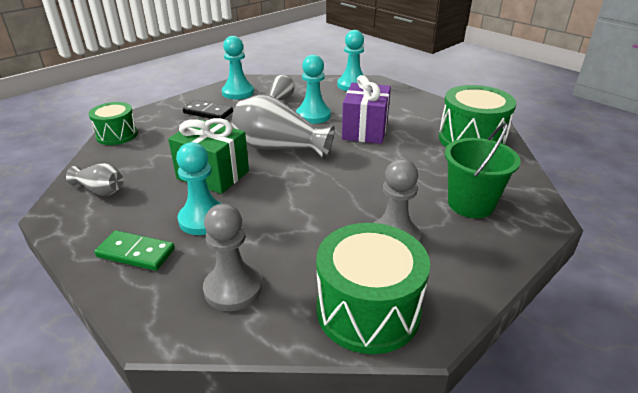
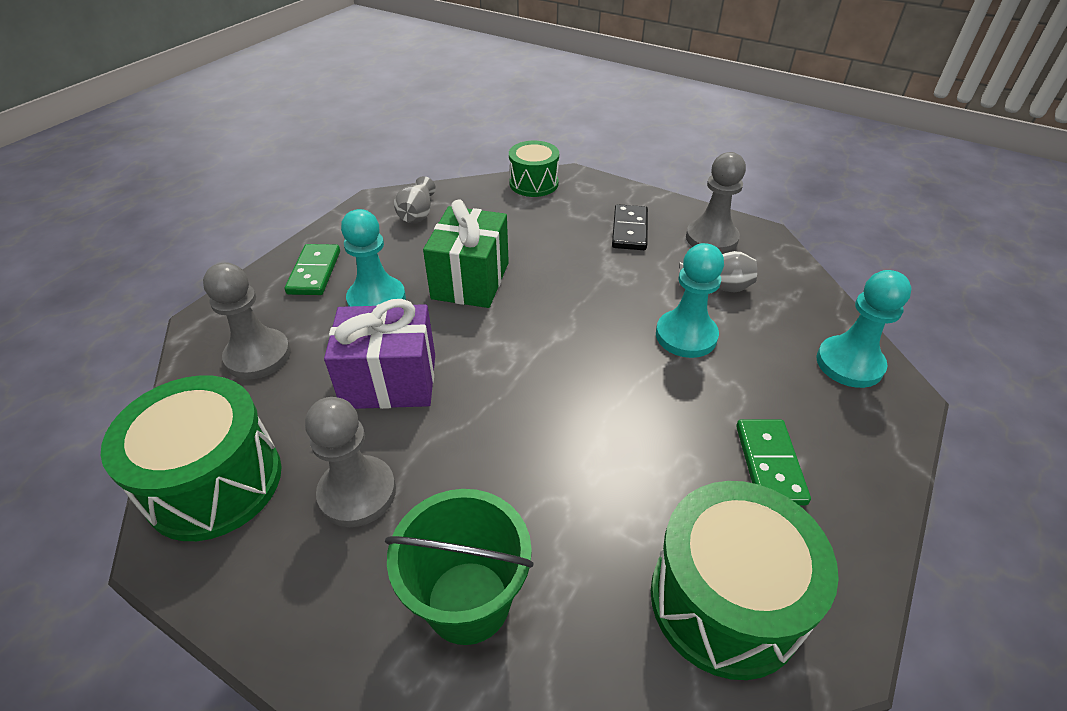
camera: 75 degrees right, 10 degrees up
turquoise pawn [222,36,254,99] -> grey pawn [686,152,746,254]
grey vase [232,94,335,159] -> none
purple gift [342,75,391,144] -> purple gift moved to [324,299,435,409]
none -> green domino [736,419,811,506]

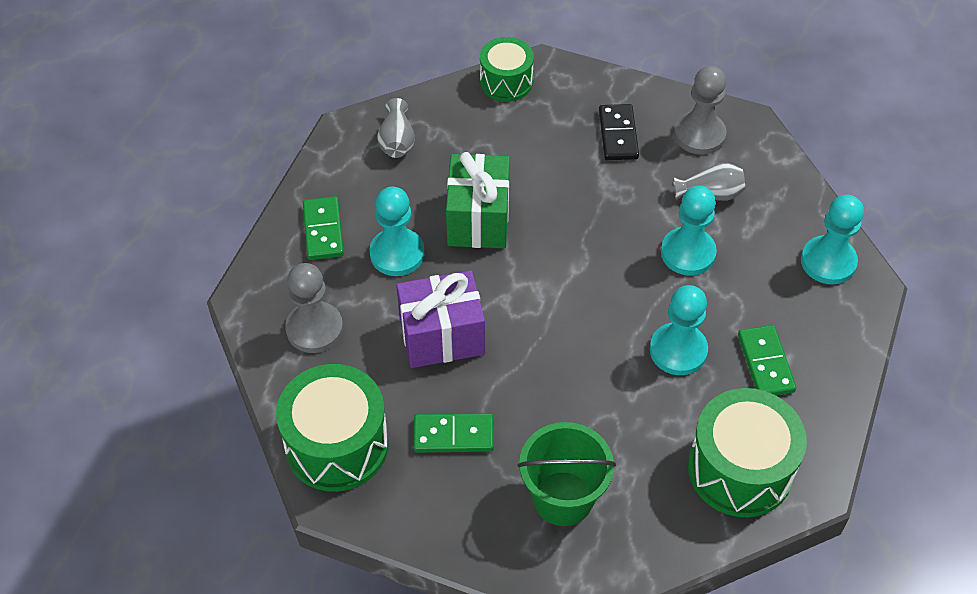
camera: 10 degrees left, 10 degrees up
grey pawn [305,397,396,527] -> green domino [413,413,494,453]
none -> turquoise pawn [650,285,708,375]

